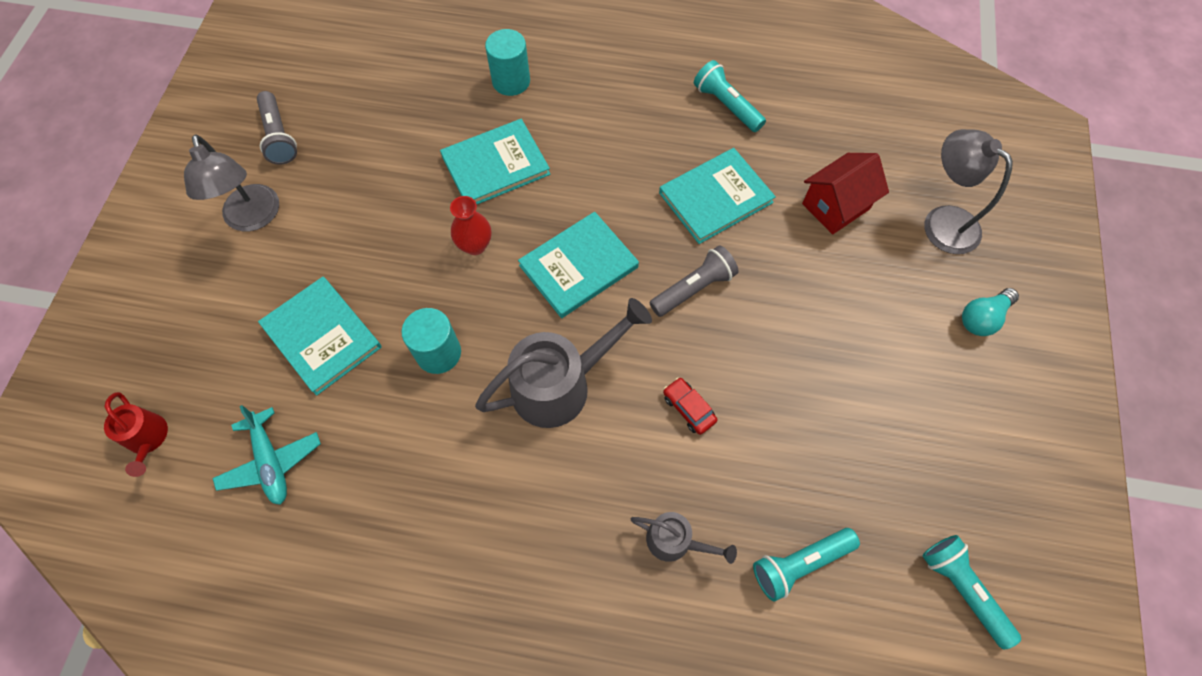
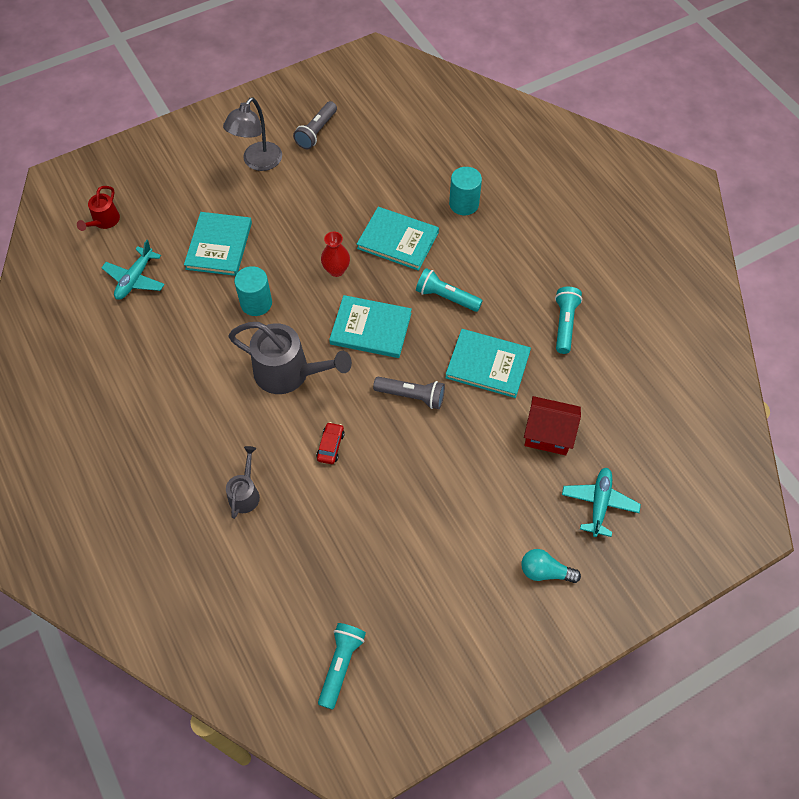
camera: 50 degrees right, 5 degrees down
grey watering can [631,512,737,564] -> grey watering can turned 150 degrees counterclockwise [226,446,260,519]
turquoise flashlight [753,528,860,602] -> turquoise flashlight moved to [416,268,483,312]
grey lamp [924,129,1013,254] -> turquoise plane [562,468,641,537]

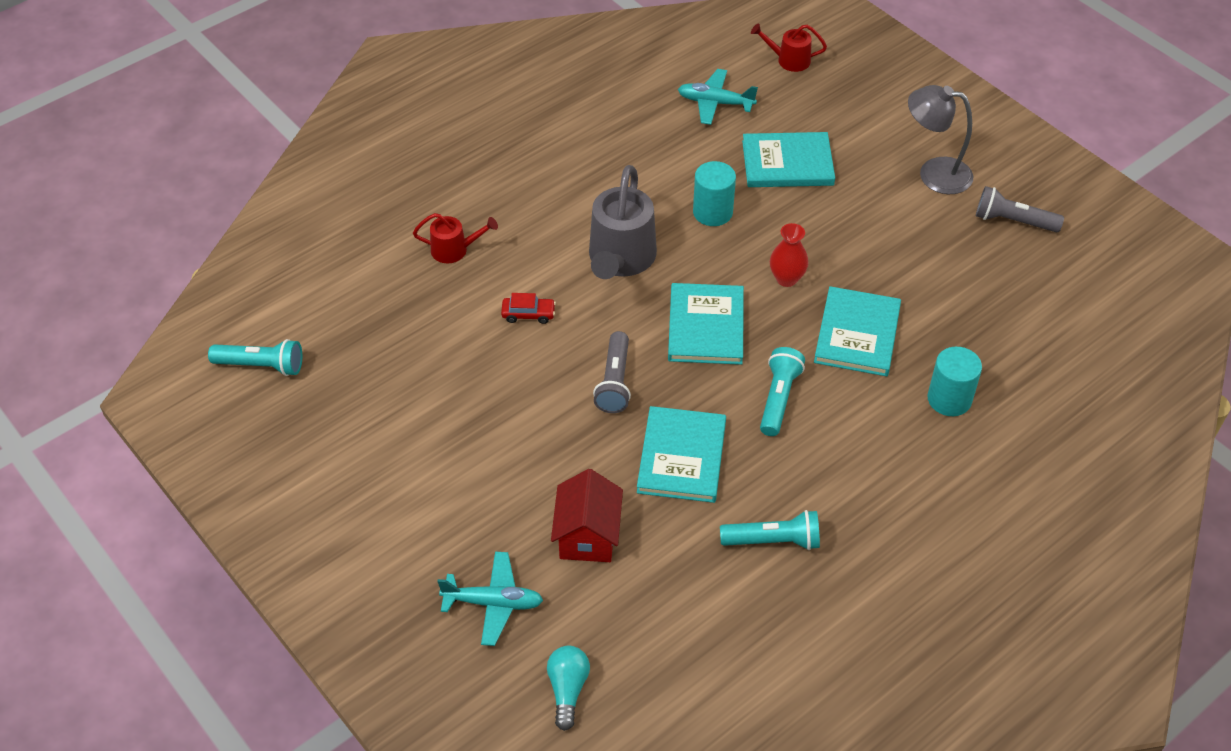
camera: 80 degrees right, 10 degrees down
grey watering can [226,446,260,519] -> red watering can [413,213,498,263]
turquoise light bulb [521,549,581,583] -> turquoise light bulb moved to [547,646,590,731]

